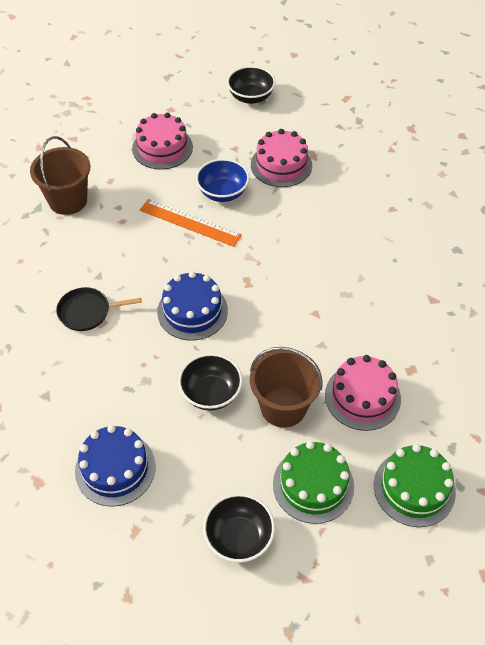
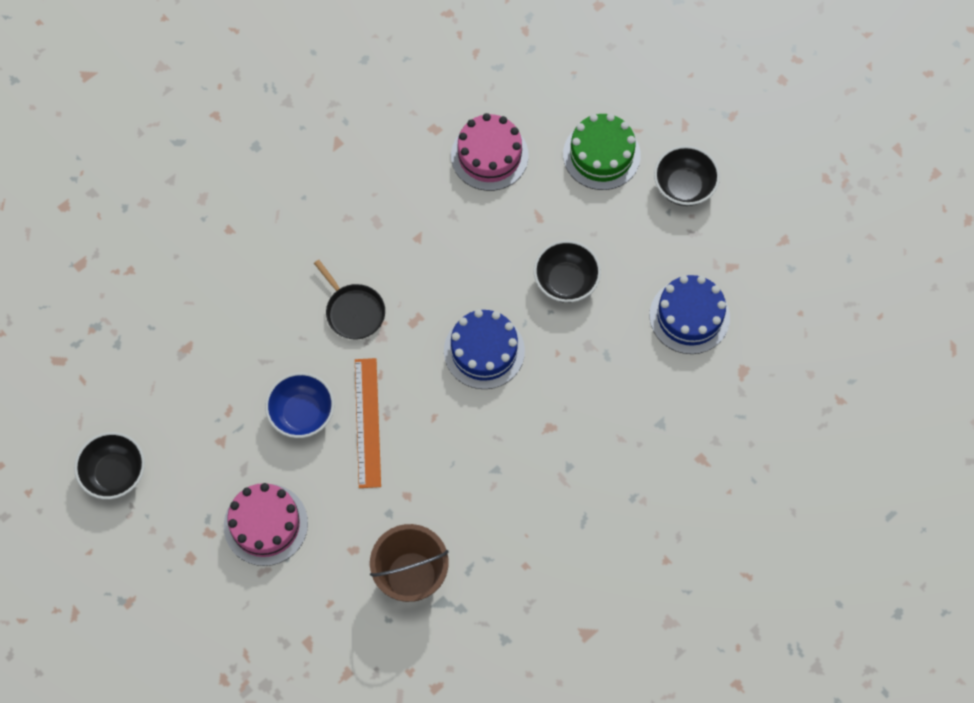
camera: 120 degrees left, 15 degrees up
black pan [56,287,142,331] -> black pan moved to [314,260,385,340]
brown bucket [250,347,323,428] -> none
pink cake [251,129,312,187] -> none
green cake [374,444,456,527] -> none

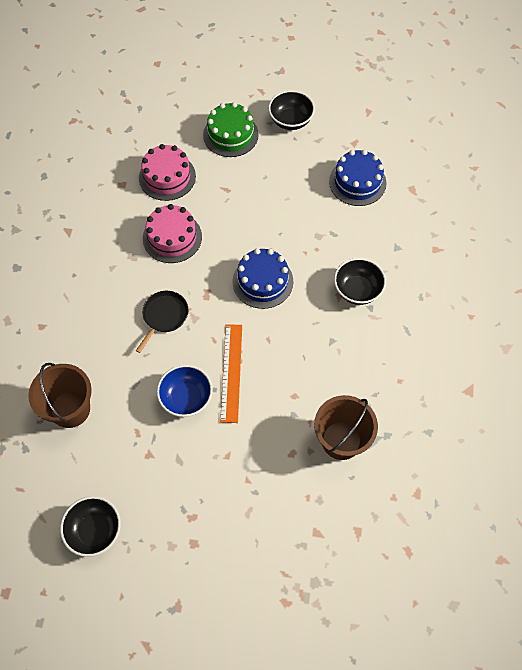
camera: 40 degrees left, 5 degrees down
pink cake [224,483,308,566] -> pink cake moved to [143,204,202,263]
black pan [314,260,385,340] -> black pan turned 75 degrees counterclockwise [136,291,188,353]
orange ruler [355,358,381,488] -> orange ruler turned 45 degrees clockwise [220,324,242,423]
black bowl [534,240,601,303] -> black bowl moved to [334,258,386,305]
none -> brown bucket [28,363,92,428]

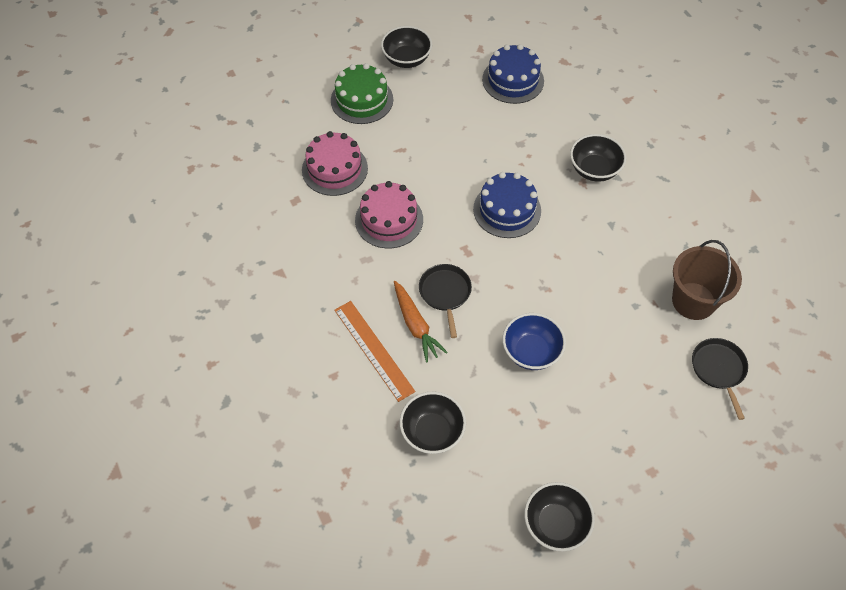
camera: 35 degrees left, 5 degrees down
brown bucket [28,363,92,428] -> black bowl [400,392,466,454]
orange ruler [220,324,242,423] -> orange ruler moved to [334,301,415,402]
none -> orange carrot [394,281,448,363]
none -> black pan [692,338,748,420]

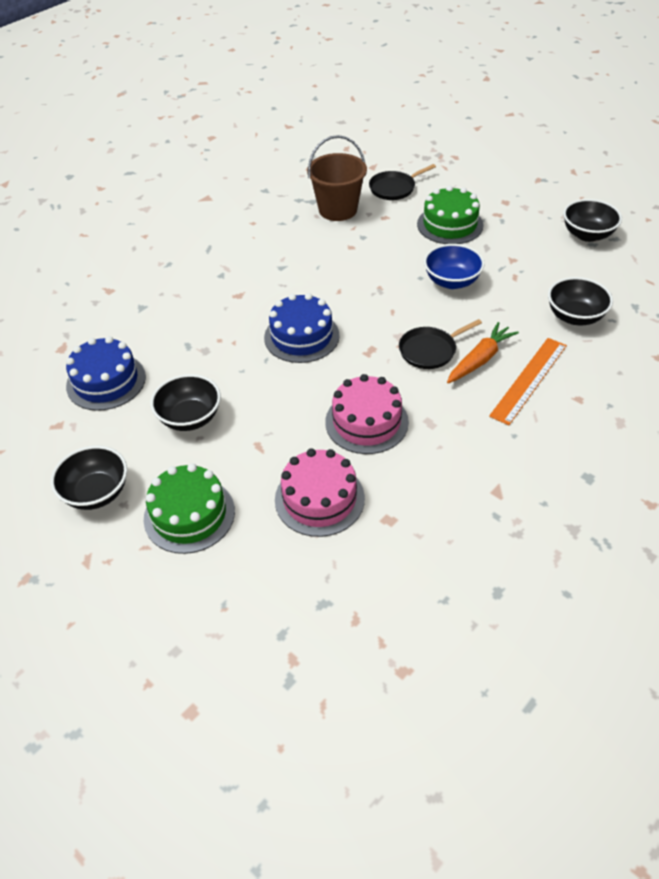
camera: 110 degrees left, 10 degrees down
black bowl [570,134,626,182] -> black bowl moved to [150,374,221,431]
none -> green cake [417,186,483,244]

